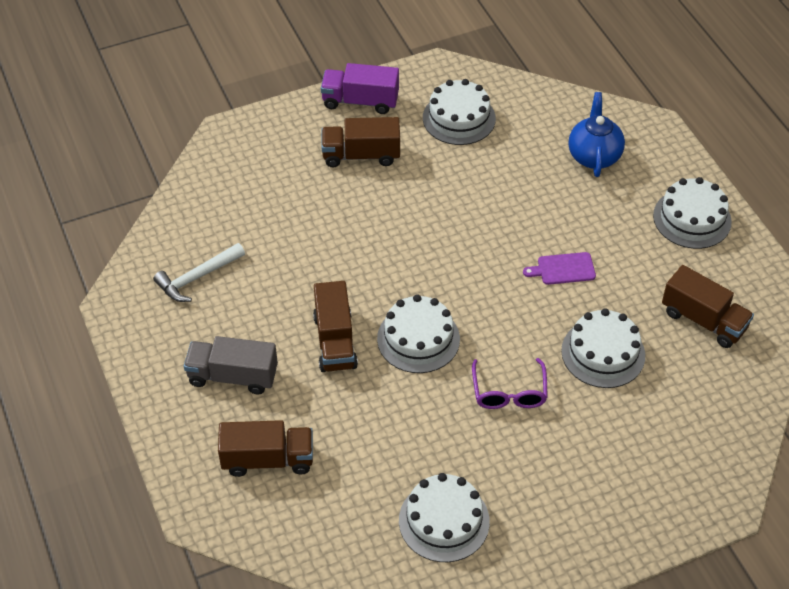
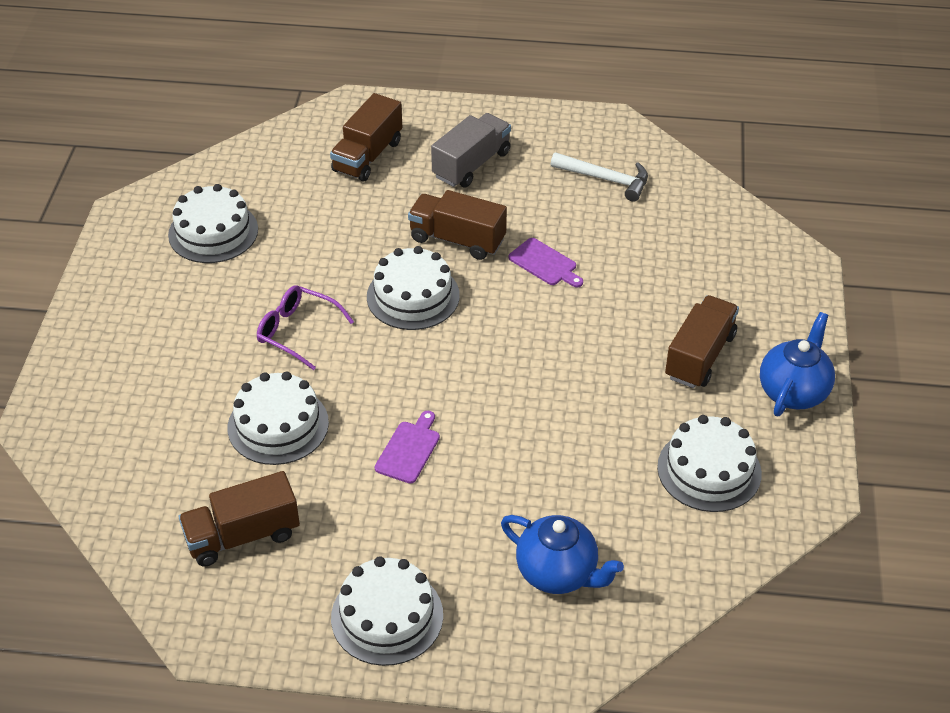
camera: 120 degrees right, 5 degrees down
white hammer [153,243,245,302] -> white hammer turned 120 degrees clockwise [551,152,648,202]
purple truck [321,63,399,114] -> blue teapot [760,312,835,416]
none -> purple cutting board [508,238,583,287]

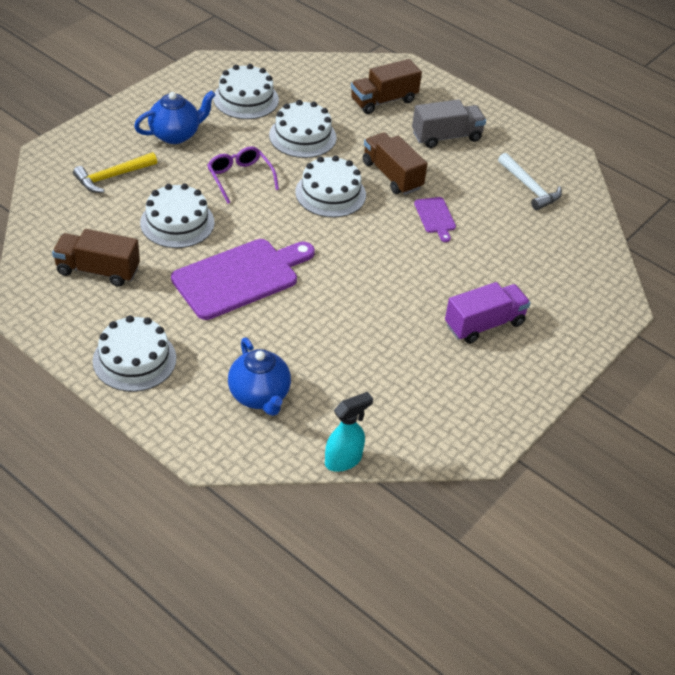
camera: 30 degrees right, 0 degrees up
purple cutting board [375,411,440,483] -> purple cutting board [171,239,315,320], size x2.16
white cake [657,415,762,512] -> white cake moved to [269,100,336,158]
brown truck [665,295,739,388] -> purple truck [445,282,531,344]
blue teapot [760,312,835,416] -> blue teapot moved to [134,90,216,144]
none -> yellow hammer [73,152,157,193]
none -> turquoise spray bottle [325,392,373,472]

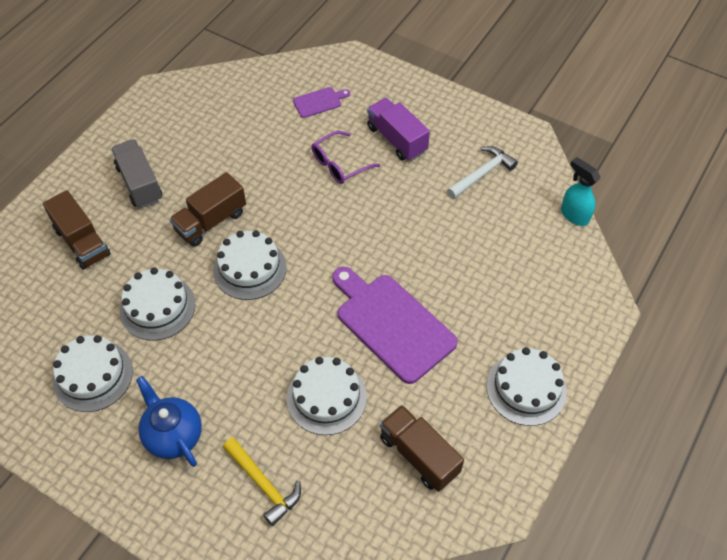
camera: 95 degrees left, 10 degrees up
brown truck [52,229,140,287] -> brown truck turned 135 degrees clockwise [380,405,464,492]
purple glasses [207,146,279,203] -> purple glasses moved to [312,131,380,184]
blue teapot [228,338,291,416] -> none
purple cutting board [414,197,456,242] -> purple cutting board moved to [293,87,350,118]
white hammer [498,153,562,210] -> white hammer moved to [447,146,518,199]

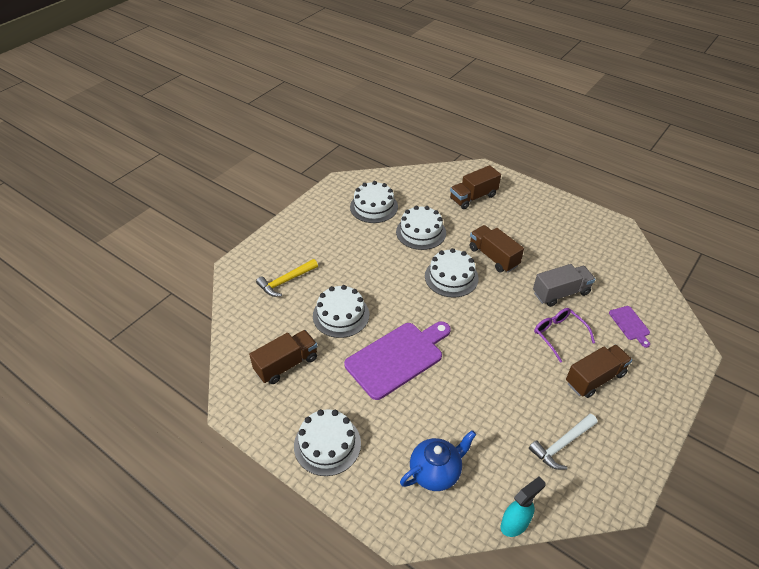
camera: 95 degrees right, 10 degrees down
grey truck [111,139,162,208] -> grey truck moved to [533,264,596,307]
blue teapot [136,376,202,467] -> blue teapot moved to [400,430,476,491]
purple truck [367,98,430,161] -> brown truck [566,344,632,398]
white hammer [447,146,518,199] -> white hammer turned 90 degrees clockwise [529,414,598,470]

